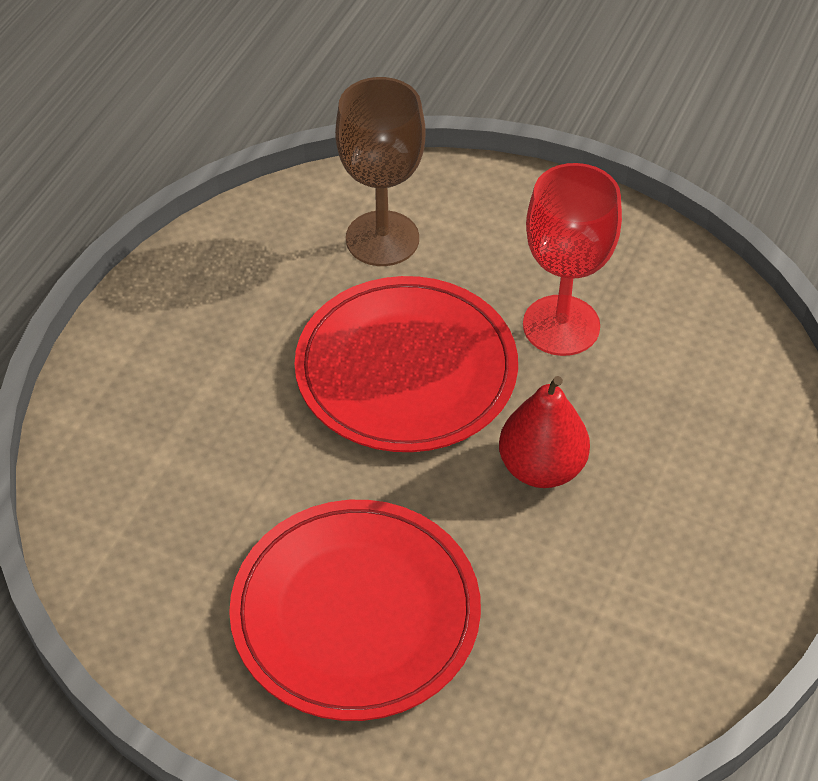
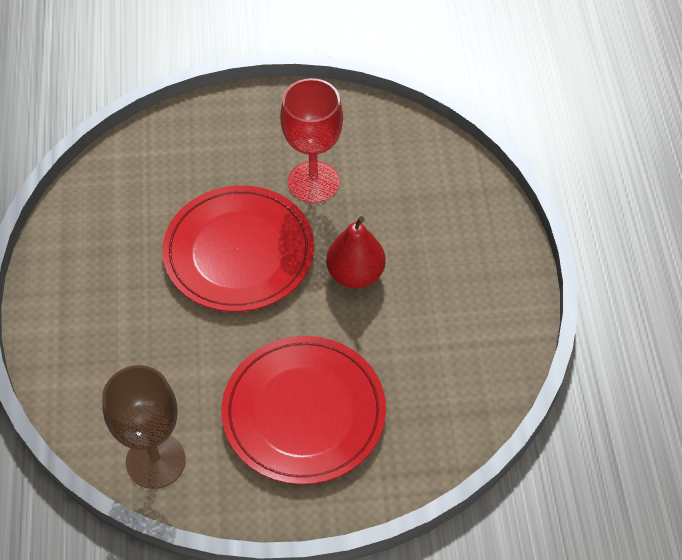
camera: 30 degrees left, 5 degrees up
brown goblet [335,77,425,266] -> brown goblet moved to [102,365,186,489]

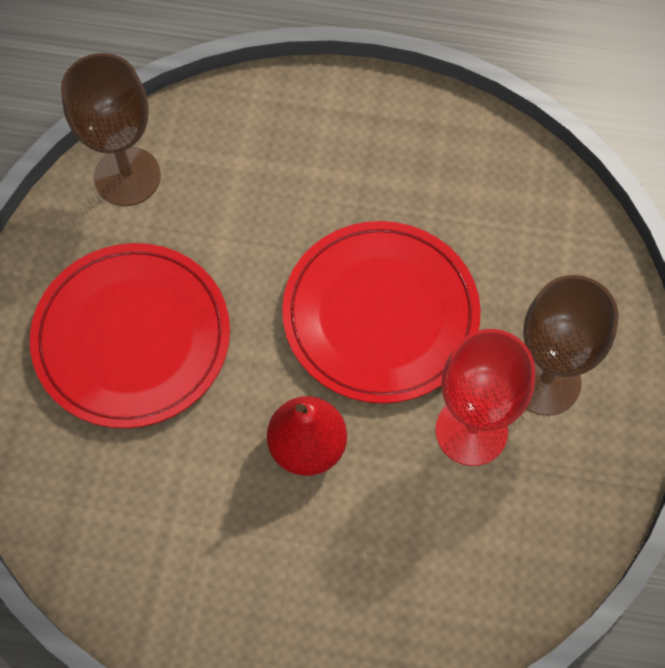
camera: 105 degrees right, 10 degrees up
none -> brown goblet [523,275,619,416]

